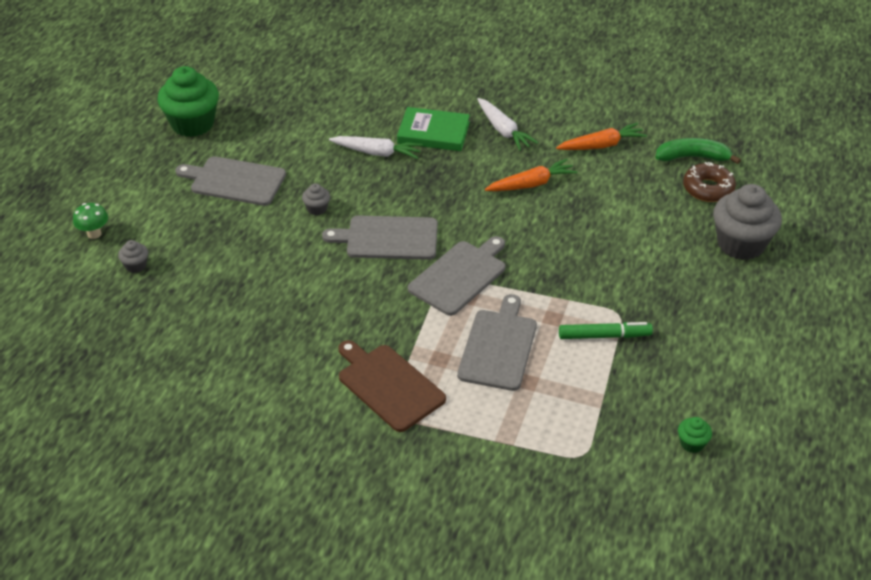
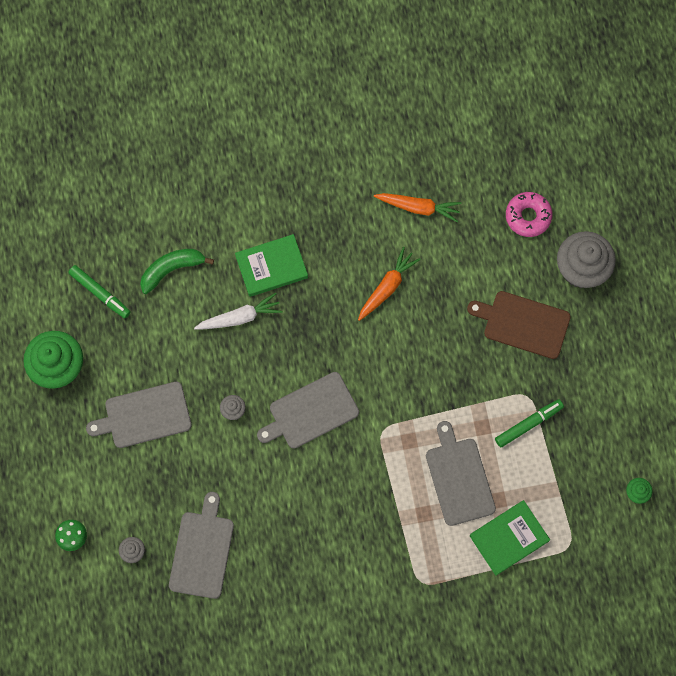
camera: 30 degrees left, 30 degrees up
brown cutting board [338,340,446,432] -> brown cutting board moved to [467,291,571,359]
grey cutting board [408,236,505,316] -> grey cutting board moved to [169,492,234,599]
white carrot [477,98,539,151] -> none
orange carrot [556,123,647,150] -> orange carrot turned 60 degrees clockwise [374,193,461,222]
green banana [656,138,741,164] -> green banana moved to [140,249,214,294]
brown donut [683,162,736,202] -> pink donut [506,192,553,237]
none -> green marker [68,265,131,318]
none -> green book [470,500,550,576]

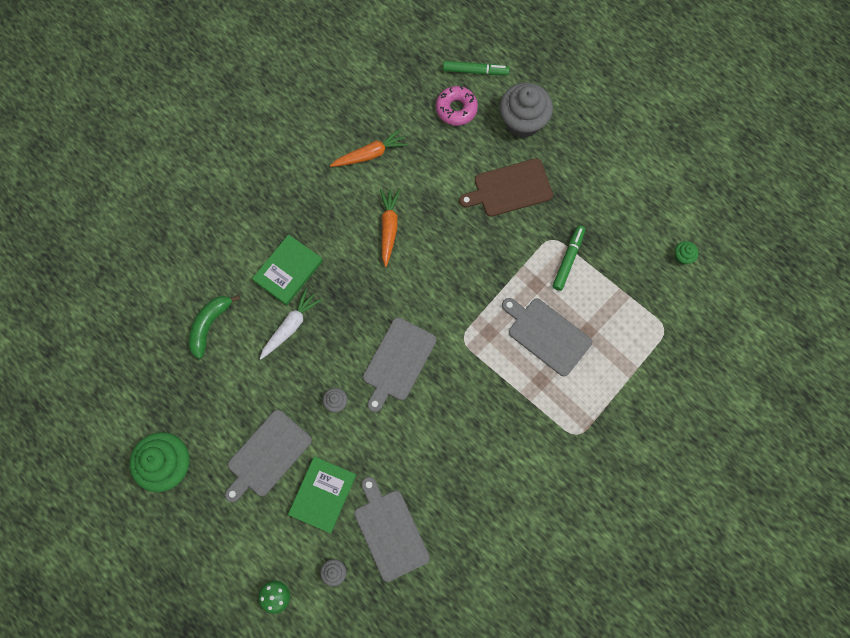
camera: 35 degrees left, 0 degrees up
green marker [68,265,131,318] -> green marker moved to [443,61,510,75]
green book [470,500,550,576] -> green book moved to [288,456,356,533]

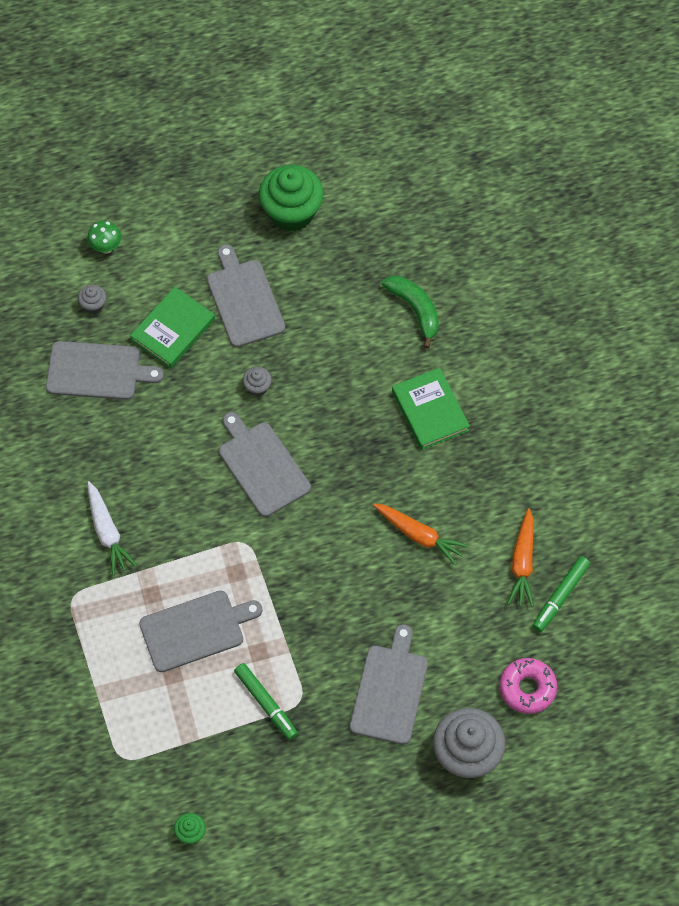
camera: 120 degrees right, 10 degrees down
white carrot [260,288,322,359] -> white carrot moved to [87,481,137,575]
green book [288,456,356,533] -> green book turned 75 degrees clockwise [130,287,215,369]
green marker [443,61,510,75] -> green marker moved to [533,556,590,632]
brown cutting board [459,158,553,217] -> grey cutting board [350,624,428,745]

